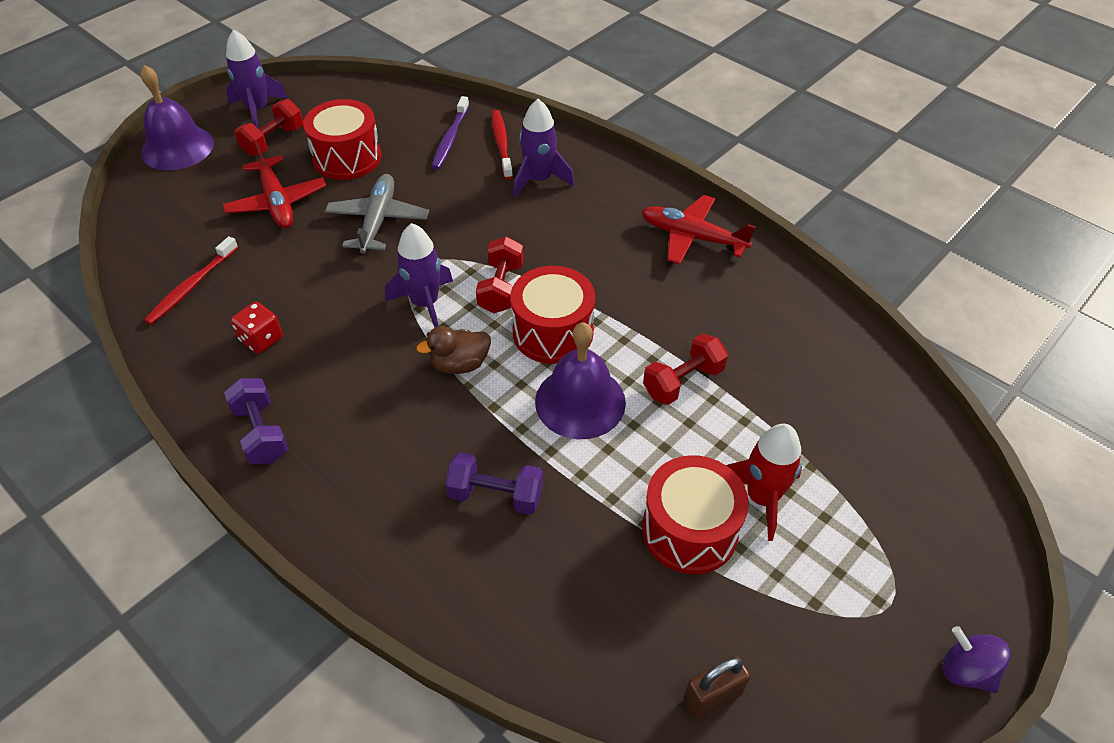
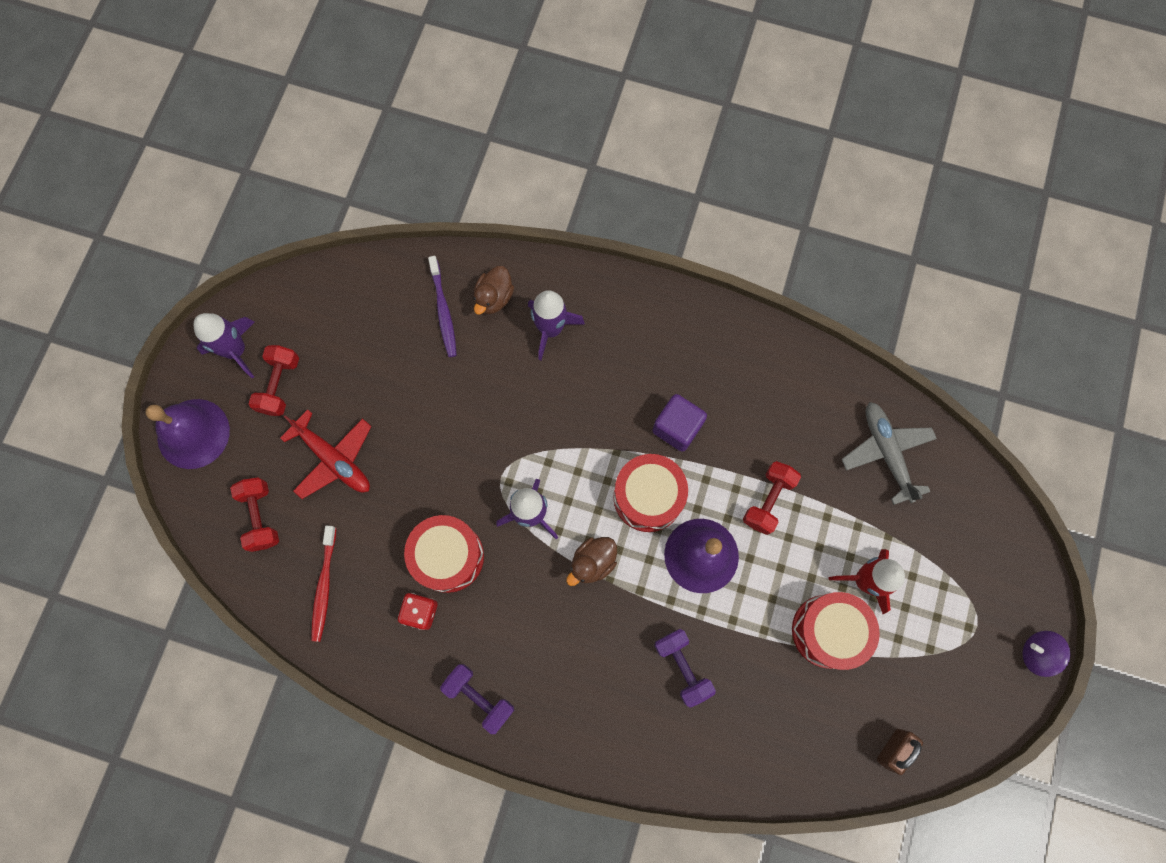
camera: 25 degrees left, 25 degrees up
red drum [303,99,382,180] -> red drum moved to [404,515,484,593]
grey plane [325,174,429,254] -> grey plane moved to [842,402,937,505]
purple dumbbell [445,452,543,515] -> purple dumbbell turned 75 degrees clockwise [654,629,716,708]
red dumbbell [476,237,524,313] -> red dumbbell moved to [230,477,279,552]
red toothbrush [492,110,513,179] -> brown duck [474,266,514,315]
red plane [641,195,756,265] -> none
none -> purple cube [652,394,707,452]

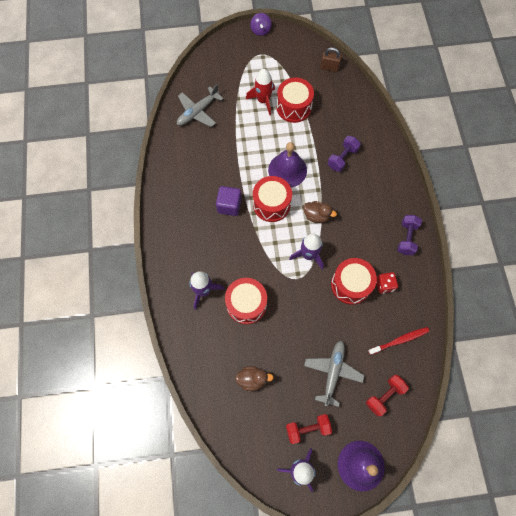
camera: 115 degrees left, 5 degrees down
red plane [280,410,371,499] -> grey plane [304,341,365,407]
purple toothbrush [428,256,457,357] -> none
brown duck [474,266,514,315] -> brown duck moved to [235,366,274,391]
red dumbbell [743,461,801,535] -> none
none -> red drum [225,278,267,324]

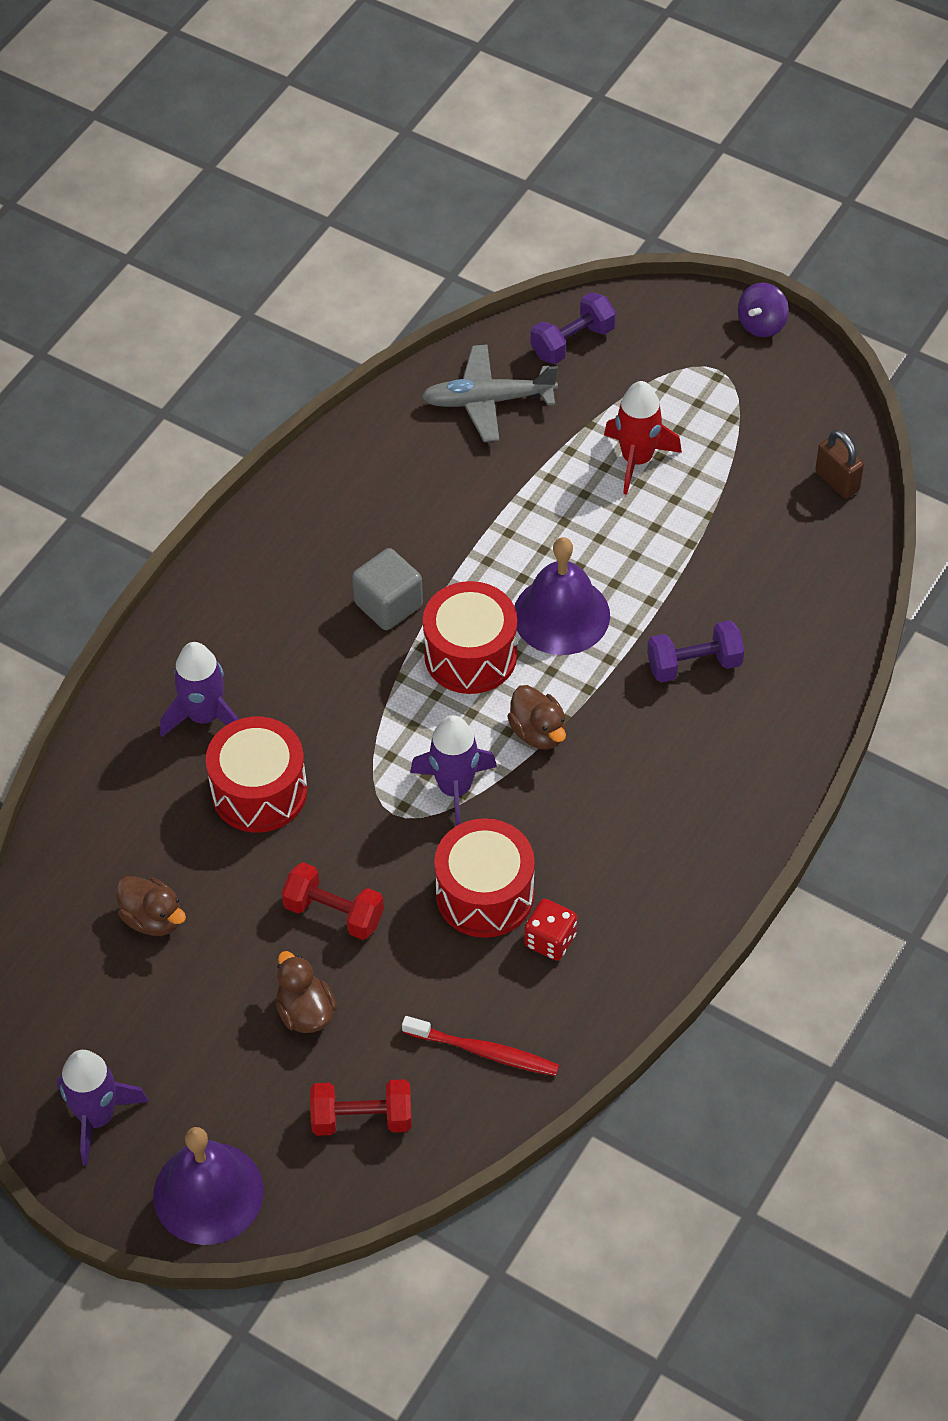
camera: 40 degrees right, 15 degrees down
purple cube [216,186,242,216] -> grey cube [352,548,423,630]
red drum [277,78,314,123] -> none
red dumbbell [286,414,332,444] -> red dumbbell moved to [281,862,384,940]
grey plane [304,341,365,407] -> brown duck [276,951,337,1033]
purple dumbbell [397,215,422,255] -> purple dumbbell moved to [531,292,616,364]

